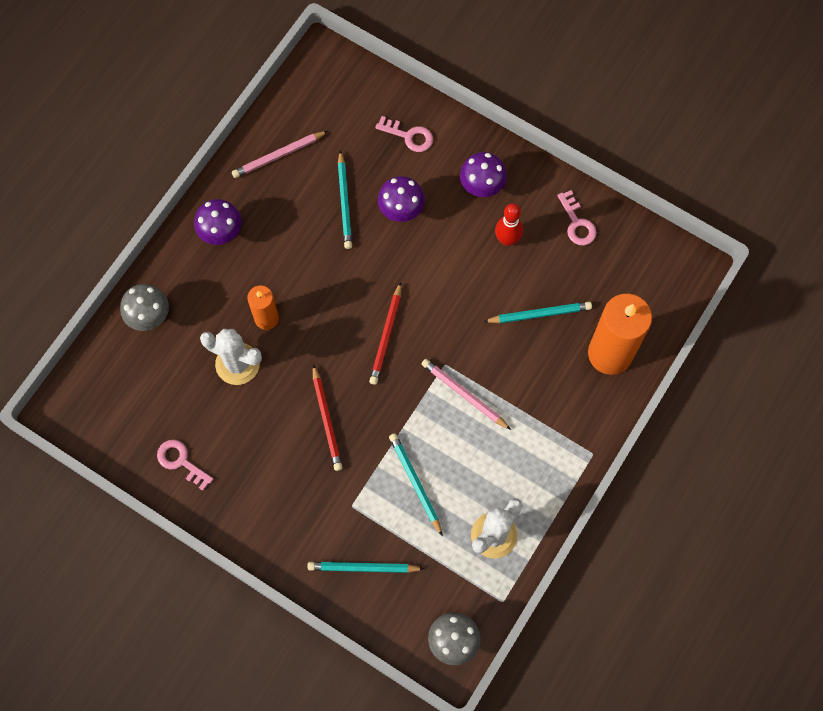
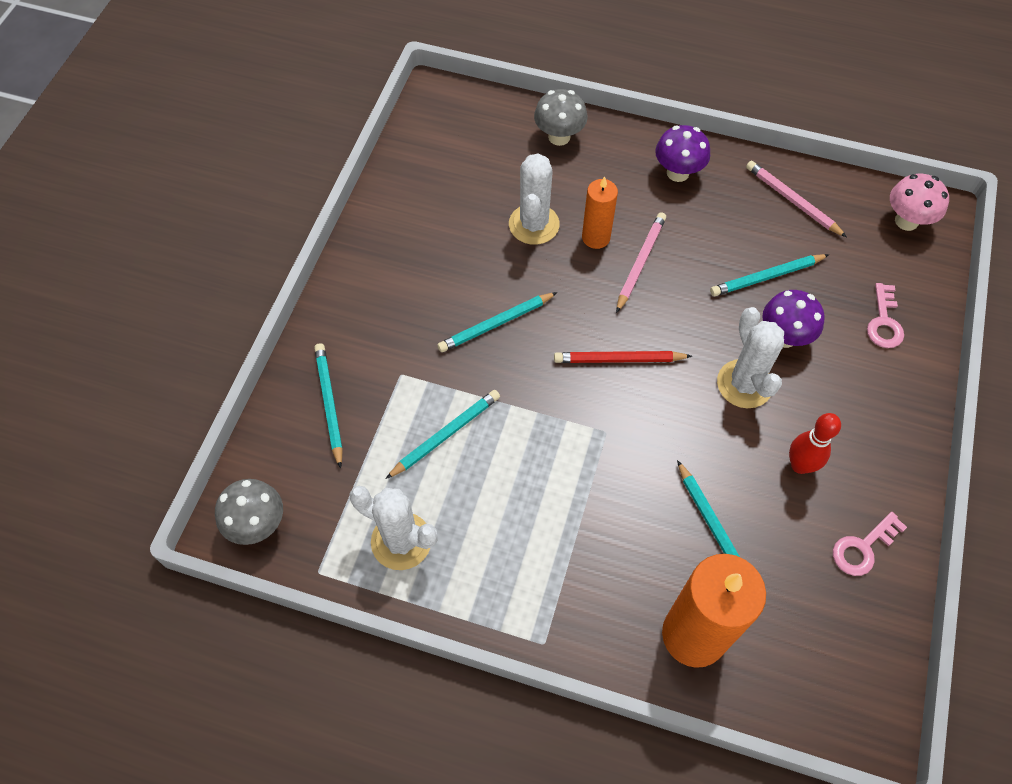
camera: 75 degrees right, 10 degrees down
pink key [157,440,213,491] -> none
red pencil [313,364,343,471] -> turquoise pencil [437,292,557,352]
pink pencil [422,359,511,430] -> pink pencil moved to [616,212,666,313]
purple mushroom [460,152,507,197] -> none
none -> white cactus [717,307,784,408]
none -> pink mushroom [890,174,949,231]

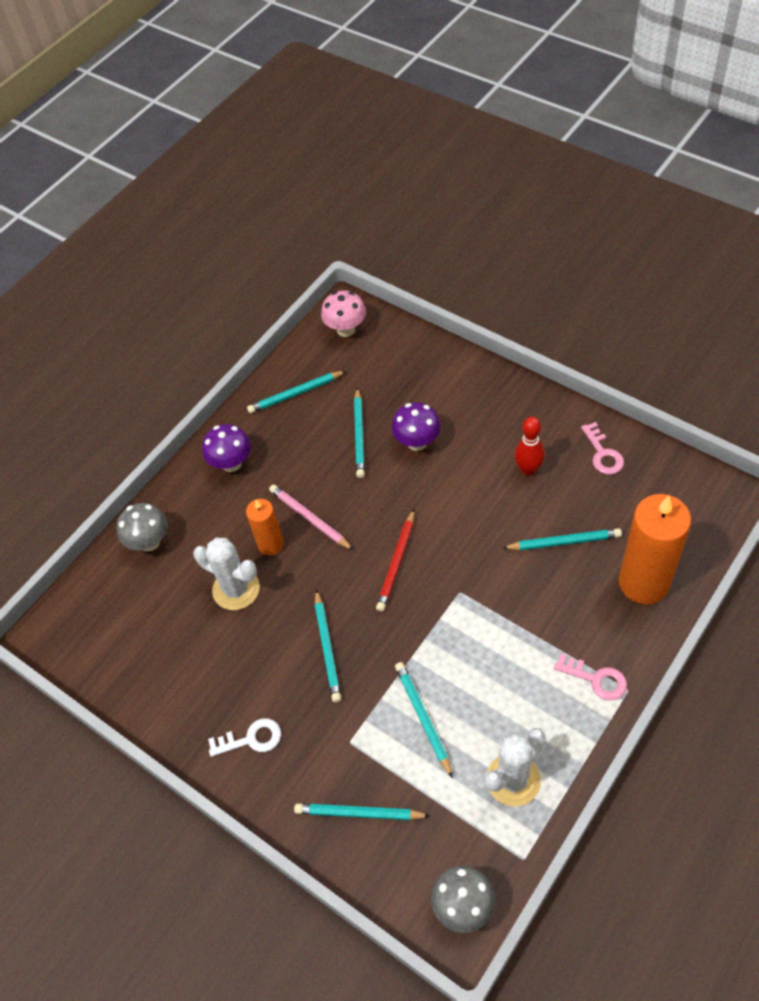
camera: 65 degrees left, 5 degrees down
white cactus [717,307,784,408] -> none
pink pencil [746,161,847,237] -> turquoise pencil [247,371,346,413]
pink key [867,283,904,348] -> pink key moved to [554,653,627,700]
none -> white key [208,718,281,757]

